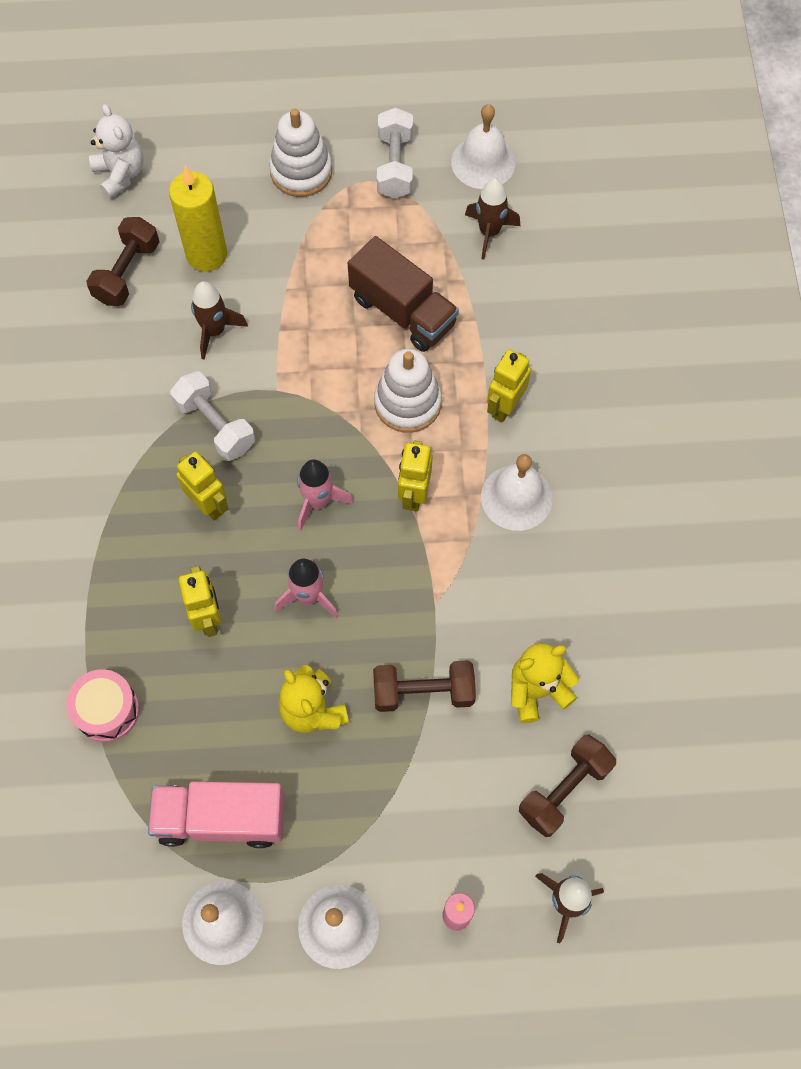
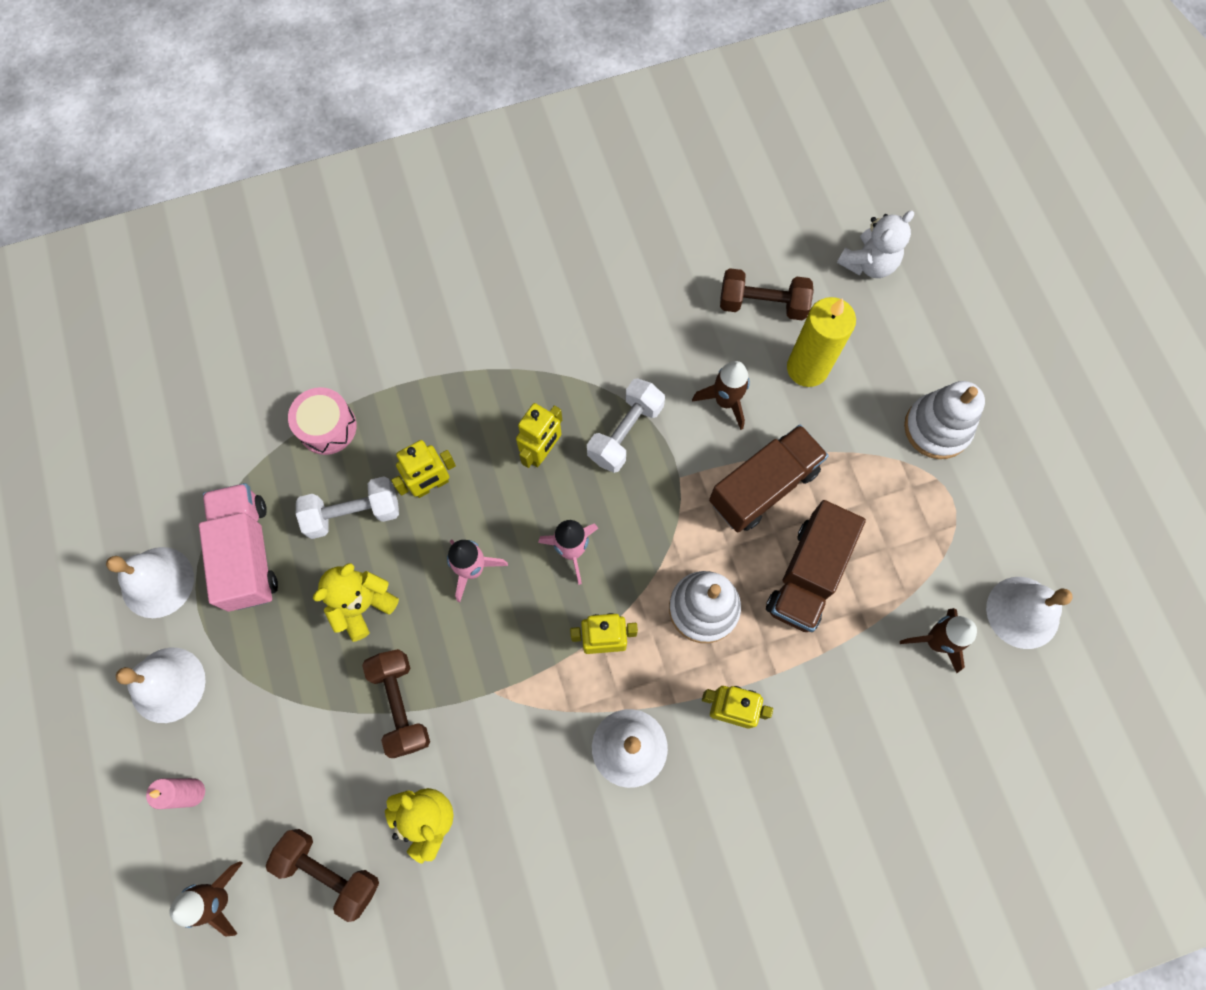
camera: 75 degrees right, 5 degrees up
white dumbbell [377,107,413,199] -> white dumbbell moved to [296,476,399,539]
none -> brown truck [709,425,829,533]

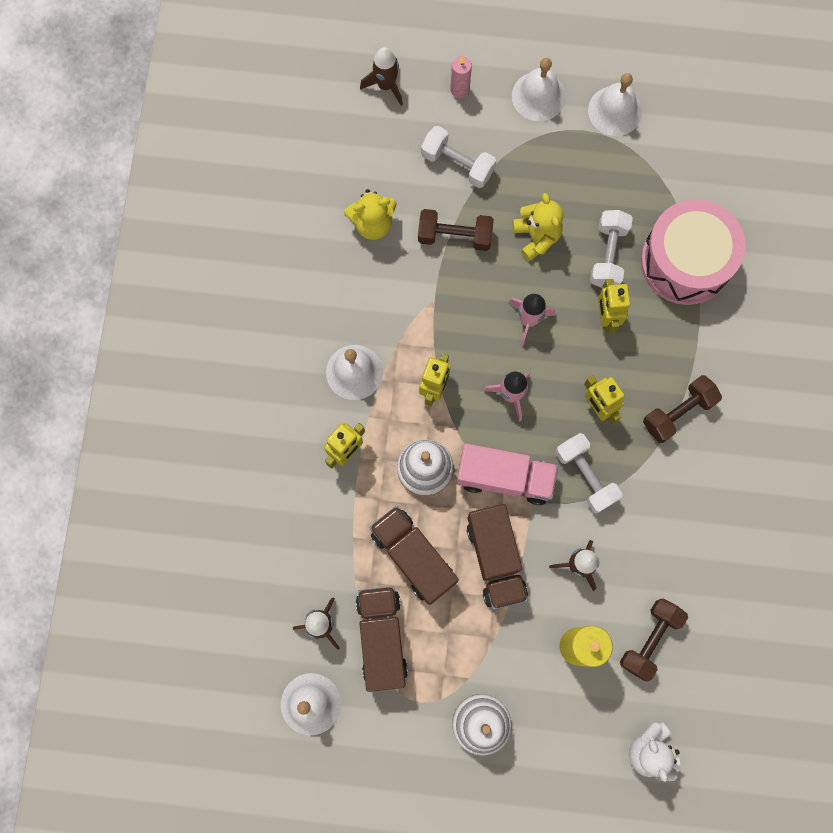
camera: 115 degrees right, 5 degrees up
pink truck [199,483,278,612] -> pink truck moved to [456,443,558,505]
brown dumbbell [266,829,379,922] -> brown dumbbell moved to [643,375,722,443]
pink drum [288,387,357,455] -> pink drum [640,199,745,305], size x1.92
none -> brown truck [356,586,408,692]
none -> white dumbbell [421,126,496,188]

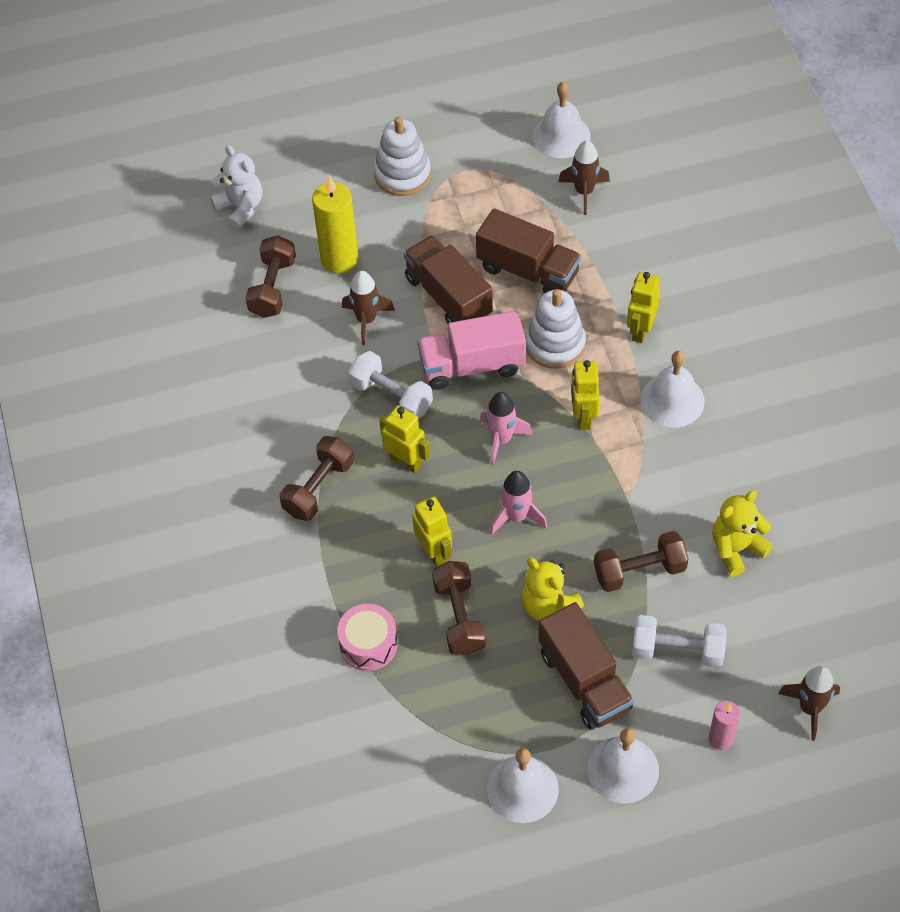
camera: 160 degrees right, 20 degrees down
brown truck [356,586,408,692] -> brown truck moved to [539,602,634,730]
white dumbbell [590,210,633,288] -> brown dumbbell [432,561,486,655]
pink drum [640,199,745,305] -> pink drum [337,604,398,671], size x0.52

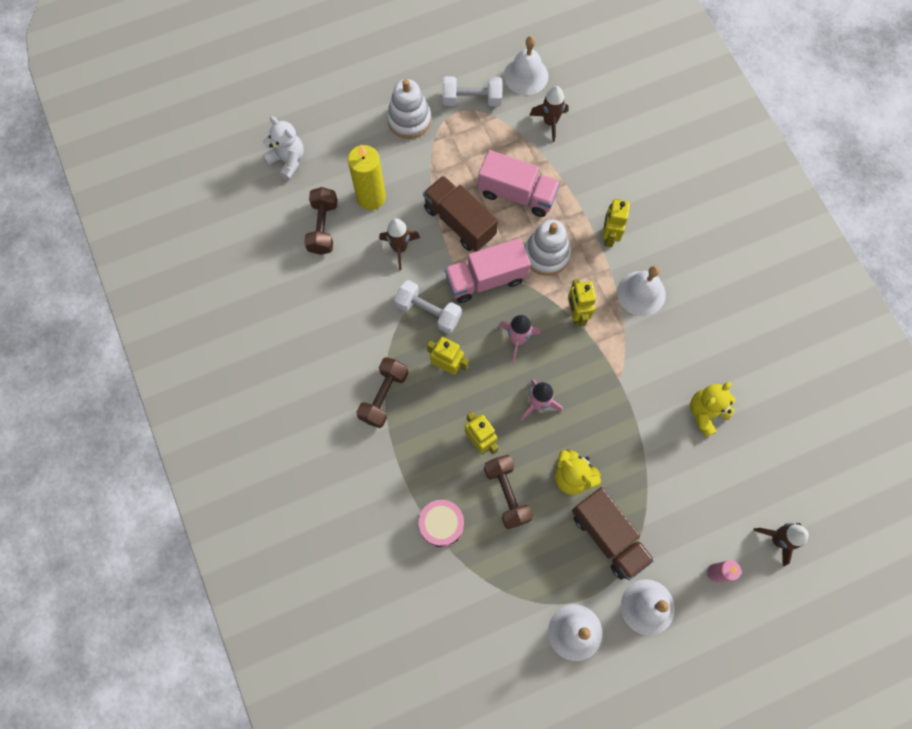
camera: 10 degrees left, 15 degrees up
brown truck [476,209,581,294] -> pink truck [478,150,560,217]
brown dumbbell [594,531,688,592] -> none
white dumbbell [632,615,727,668] -> white dumbbell moved to [442,76,503,107]

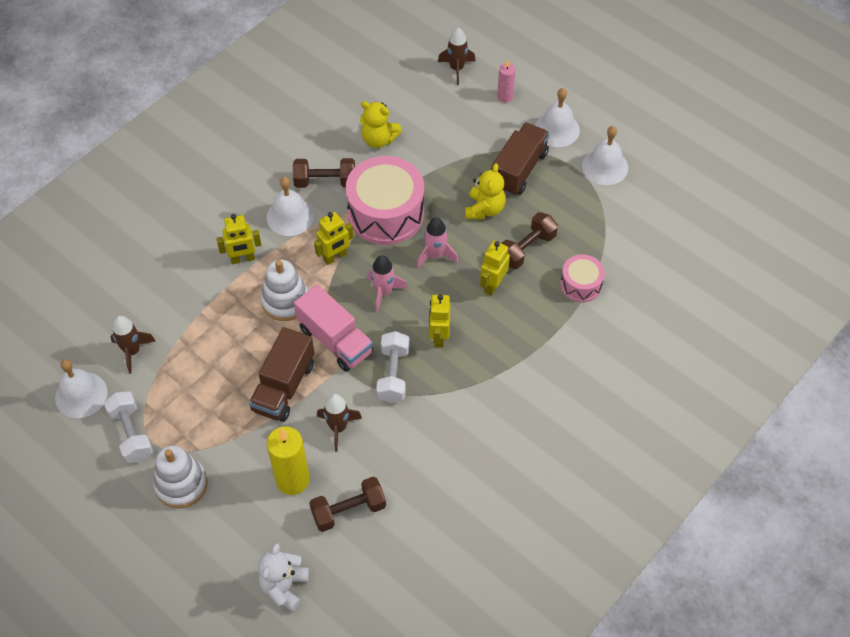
camera: 115 degrees left, 15 degrees down
brown dumbbell [356,357,408,428] -> brown dumbbell moved to [293,158,355,188]
pink truck [478,150,560,217] -> none
none -> pink drum [345,156,424,245]

